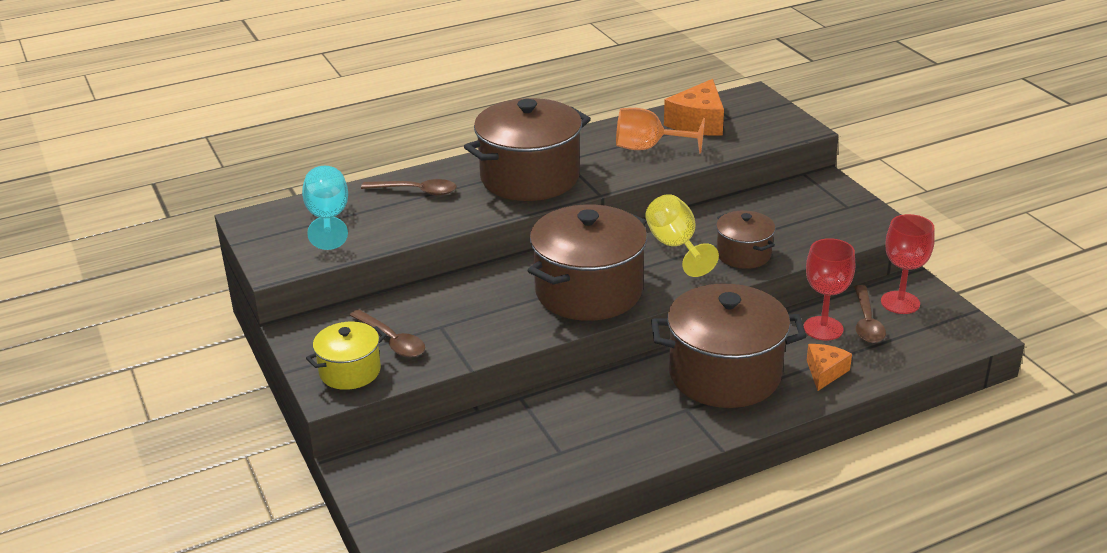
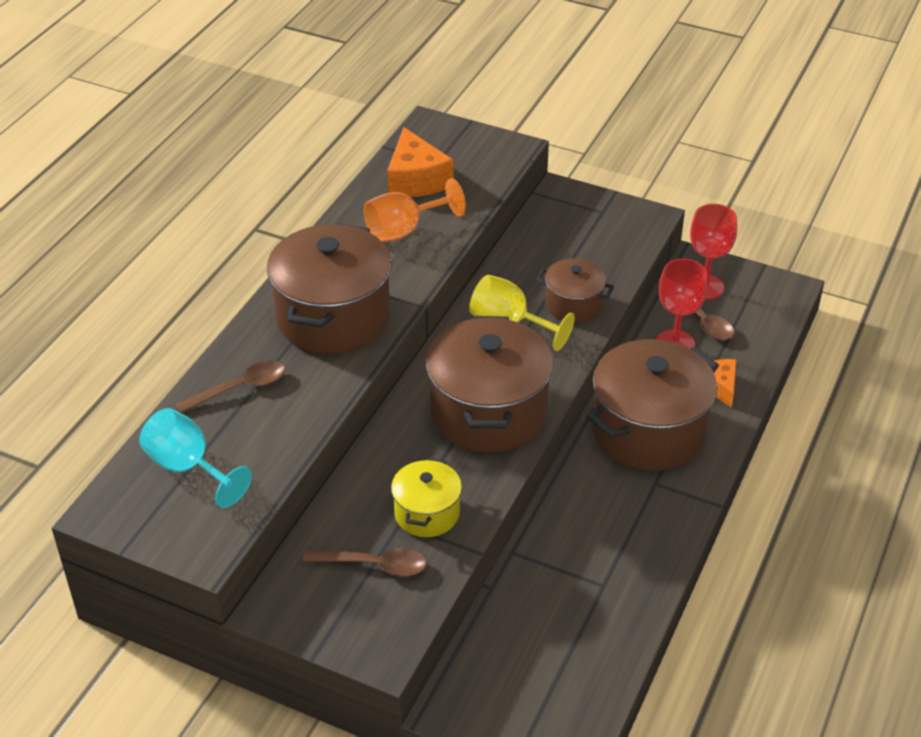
camera: 40 degrees left, 10 degrees up
yellow pot [306,322,387,390] -> yellow pot moved to [391,458,462,537]

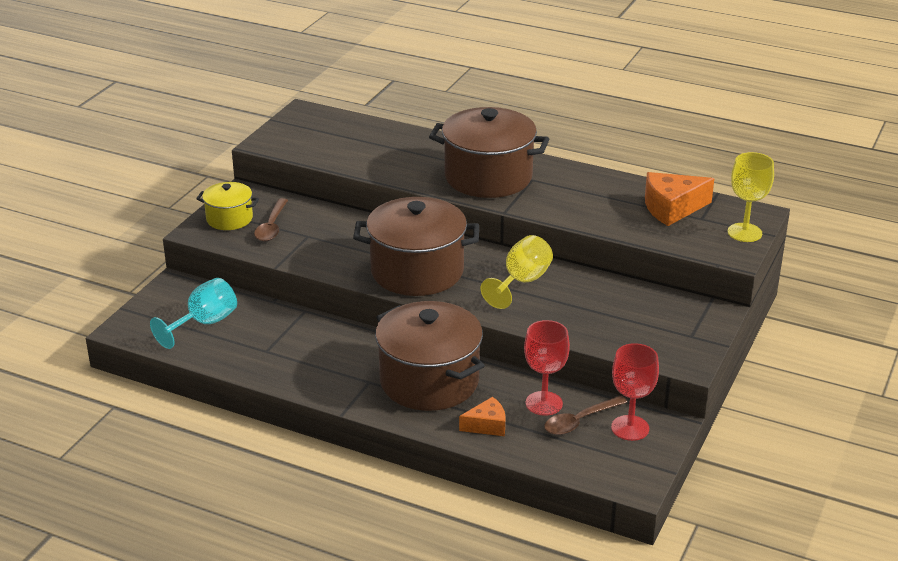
camera: 90 degrees right, 10 degrees down
turquoise goblet [139,408,252,508] -> turquoise goblet moved to [150,278,237,349]
brown spoon [175,360,285,413] -> none
orange goblet [364,178,466,242] -> none
yellow pot [391,458,462,537] -> yellow pot moved to [196,182,259,230]
brown pot [536,258,614,323] -> none
none -> yellow goblet [728,152,774,242]

